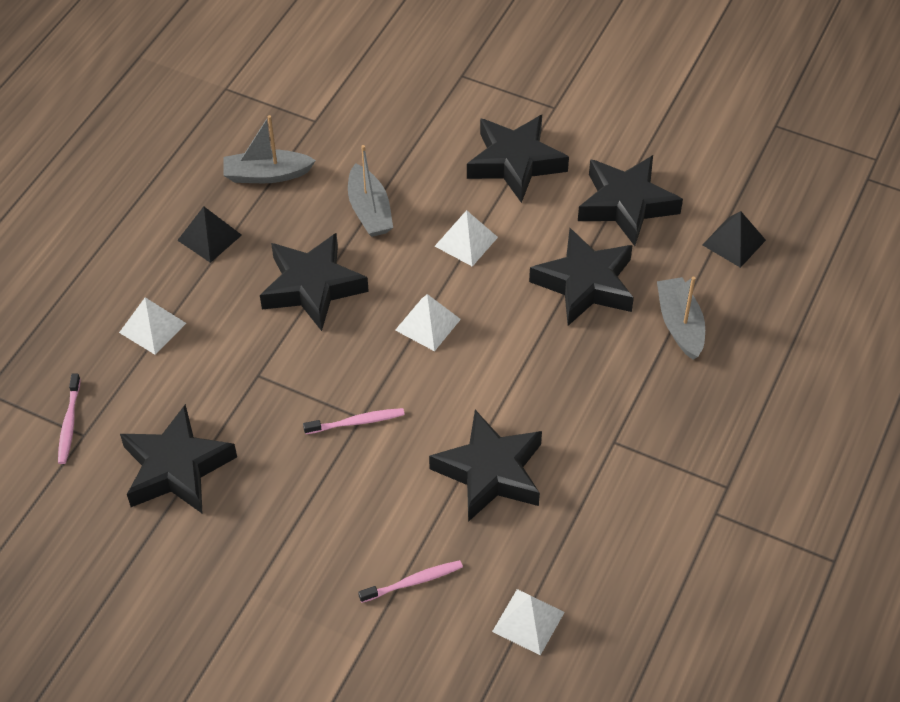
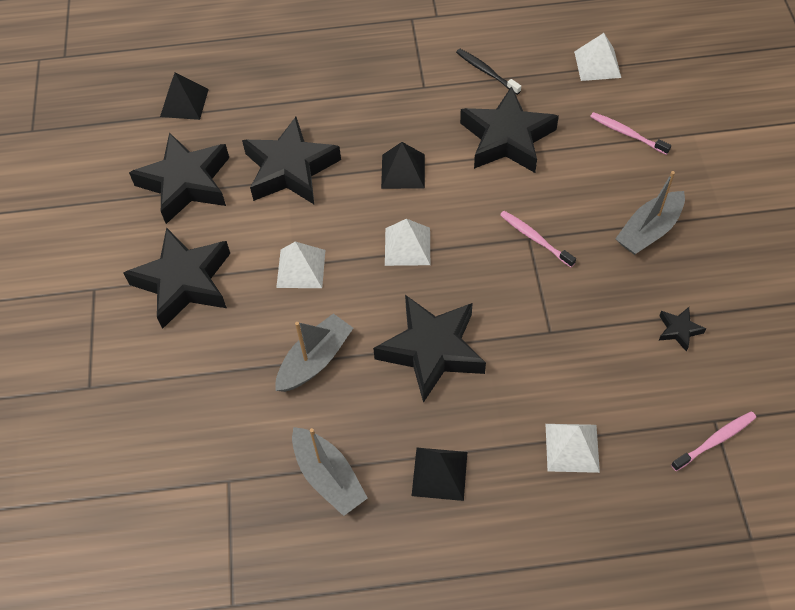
camera: 120 degrees left, 5 degrees up
black star [120,404,237,514] -> black star [659,307,706,352], size x0.42
grey boat [657,277,705,360] -> grey boat moved to [615,171,685,255]
none -> black pyramid [381,142,425,189]
none -> black toothbrush [456,49,521,95]

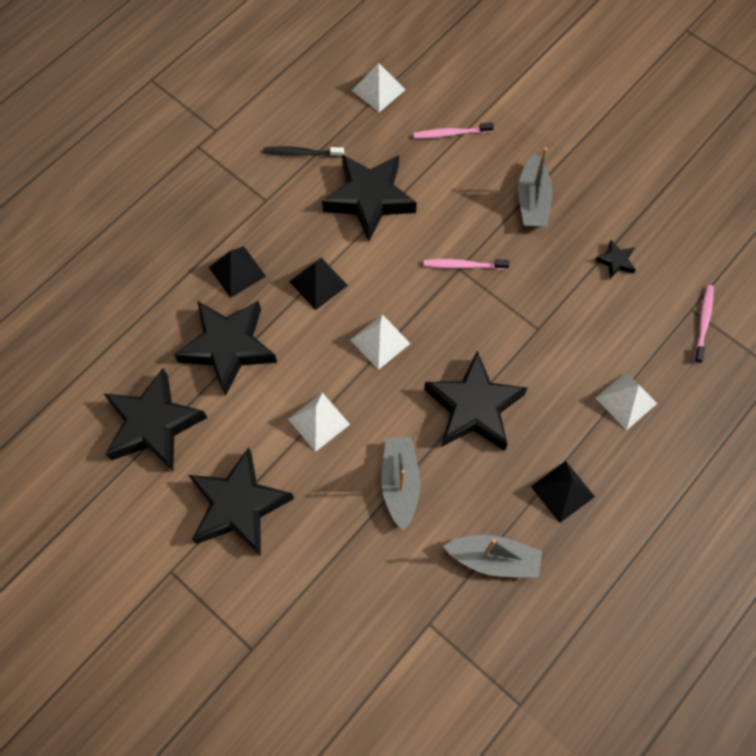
camera: 45 degrees left, 10 degrees up
black pyramid [160,73,209,120] -> black pyramid moved to [209,246,266,298]

